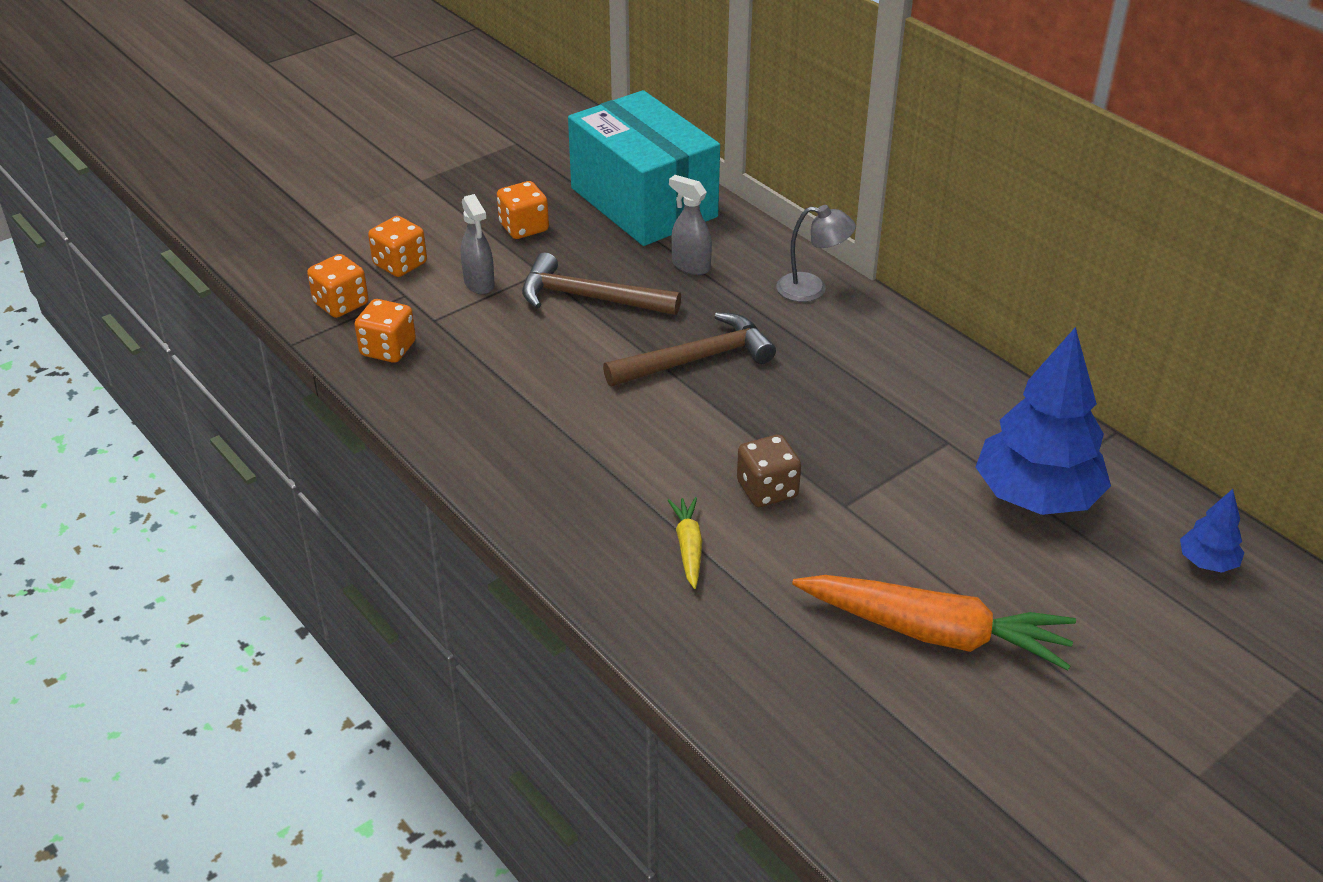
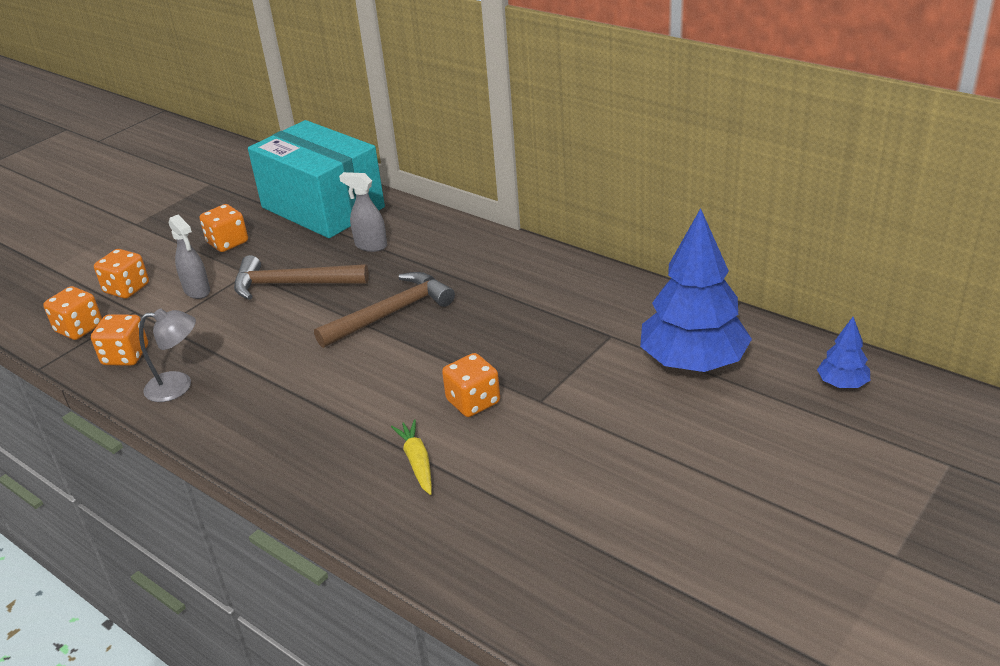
camera: 10 degrees left, 5 degrees down
brown dice [737,434,801,507] -> orange dice [442,353,500,417]
grey lamp [776,205,856,302] -> grey lamp moved to [139,309,196,402]
orange carrot [792,575,1076,670] -> none

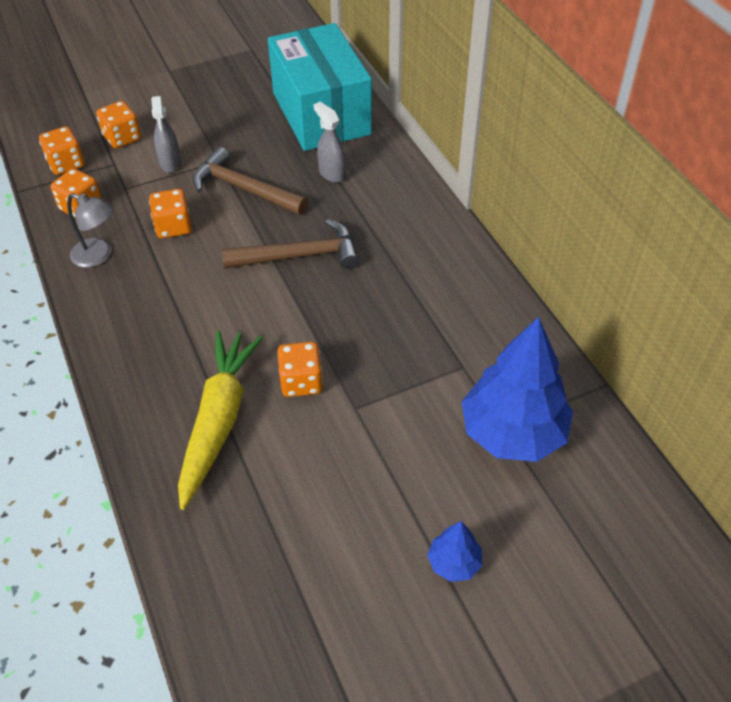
camera: 25 degrees right, 15 degrees up
orange dice [200,204,248,252] -> orange dice moved to [149,189,192,238]
yellow carrot [391,419,432,495] -> yellow carrot [178,330,263,510], size x2.11
blue tree [817,317,870,388] -> blue tree moved to [427,521,482,582]

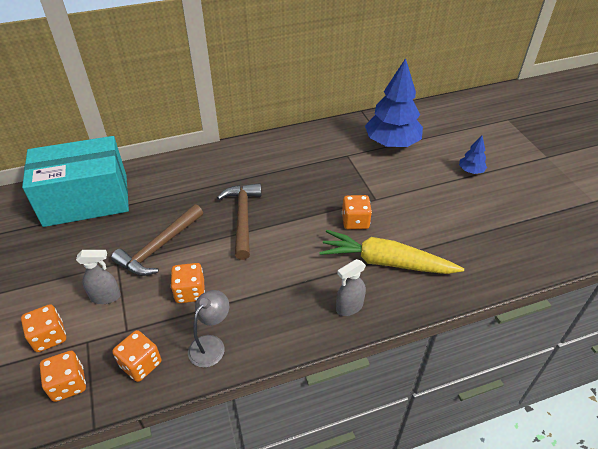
camera: 85 degrees left, 5 degrees down
grey spray bottle [314,102,346,183] -> grey spray bottle moved to [336,259,366,316]

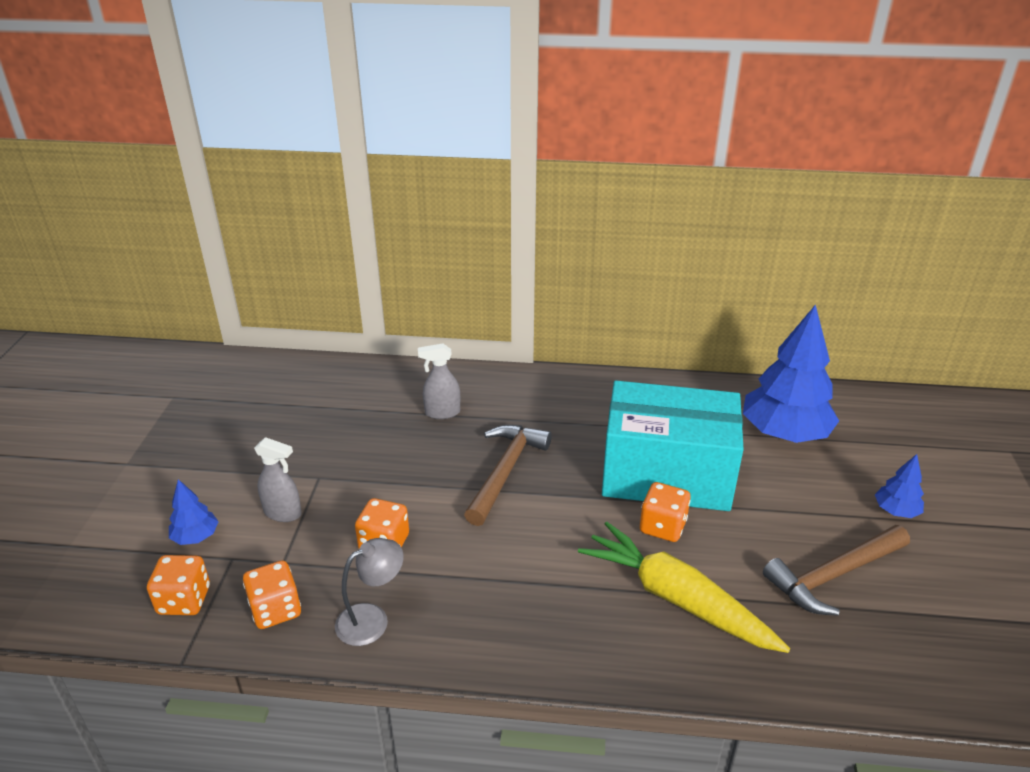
camera: 25 degrees right, 10 degrees down
orange dice [21,304,66,352] -> blue tree [169,479,219,545]
turquoise box [22,136,129,227] -> turquoise box moved to [602,381,744,511]
brown hammer [111,204,203,276] -> brown hammer moved to [763,525,910,616]
grey spray bottle [336,259,366,316] -> grey spray bottle moved to [418,343,460,419]

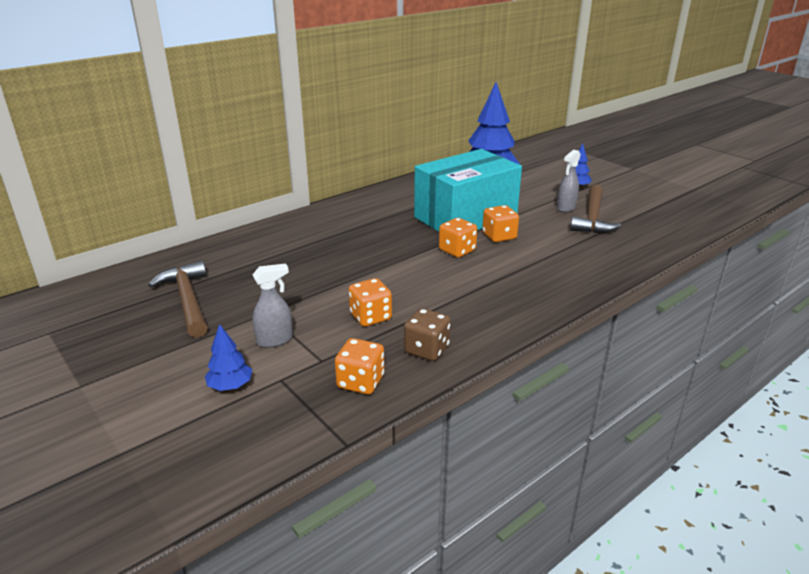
camera: 45 degrees left, 5 degrees down
orange dice [147,555,210,615] -> orange dice moved to [439,218,477,258]
grey lamp [335,538,404,646] -> brown dice [404,308,451,361]
grey spray bottle [418,343,460,419] -> grey spray bottle moved to [557,150,581,212]
brown hammer [464,425,552,526] -> brown hammer moved to [148,261,208,338]
yellow carrot [578,522,790,653] -> none

